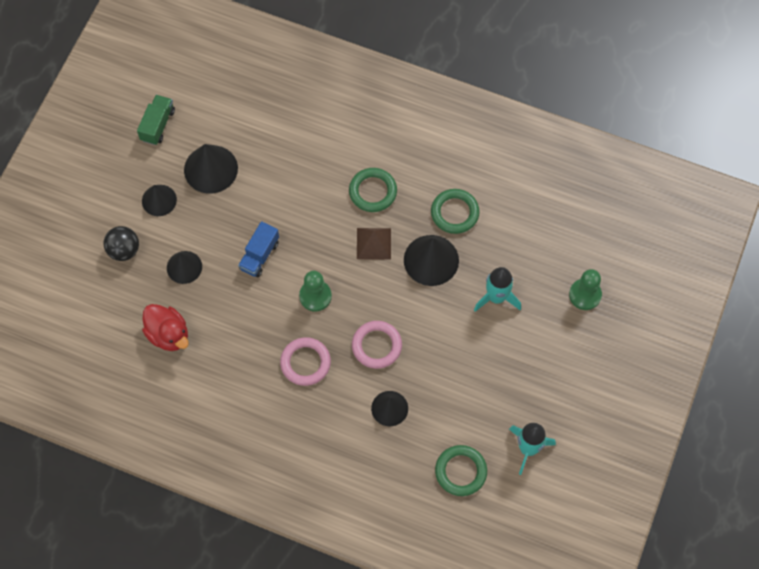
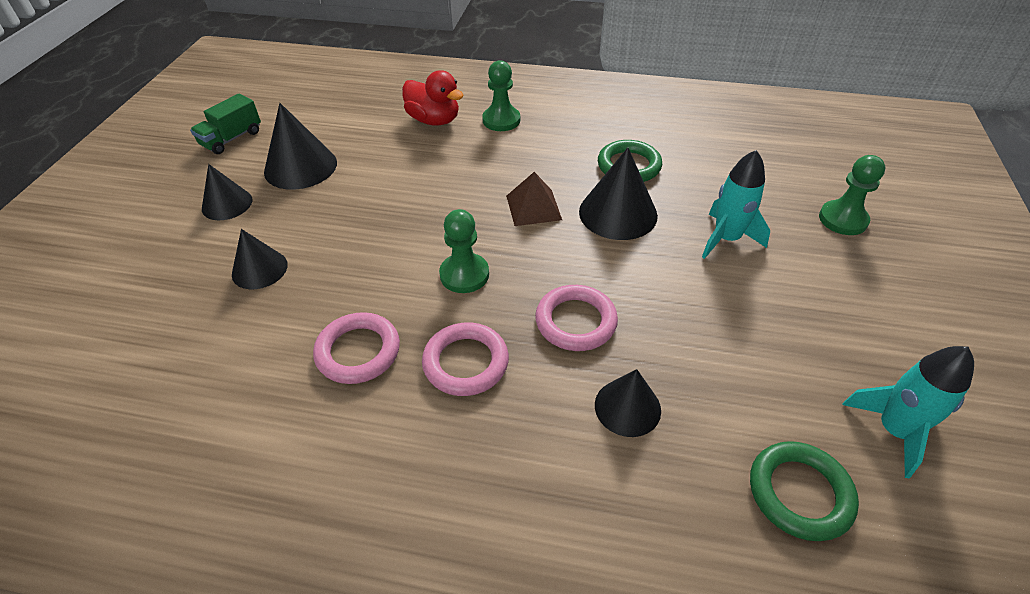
camera: 10 degrees left, 20 degrees down
black ball [103,226,139,261] -> none
green truck [137,95,175,145] -> green truck turned 150 degrees counterclockwise [190,94,261,154]
red duck [142,304,189,351] -> red duck moved to [402,70,464,126]
blue truck [238,221,279,277] -> none
green ring [349,168,397,212] -> none
none -> pink ring [313,312,400,384]
none -> green pawn [482,60,520,131]

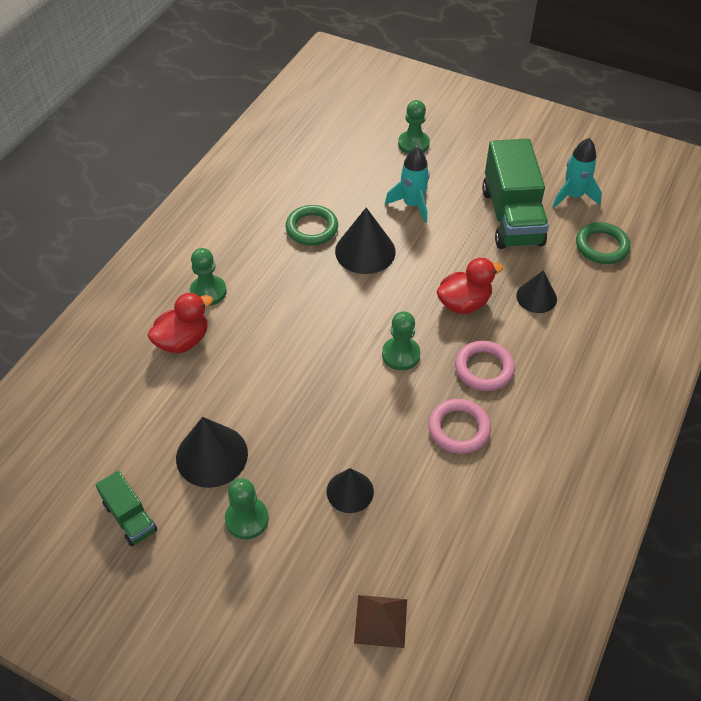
camera: 75 degrees left, 5 degrees up
black cone [202,164,252,220] -> green pawn [225,478,269,539]
brown pyramid [506,172,562,226] -> brown pyramid moved to [354,595,407,648]
pink ring [535,285,618,351] -> red duck [437,258,503,314]
none -> green truck [482,139,549,249]

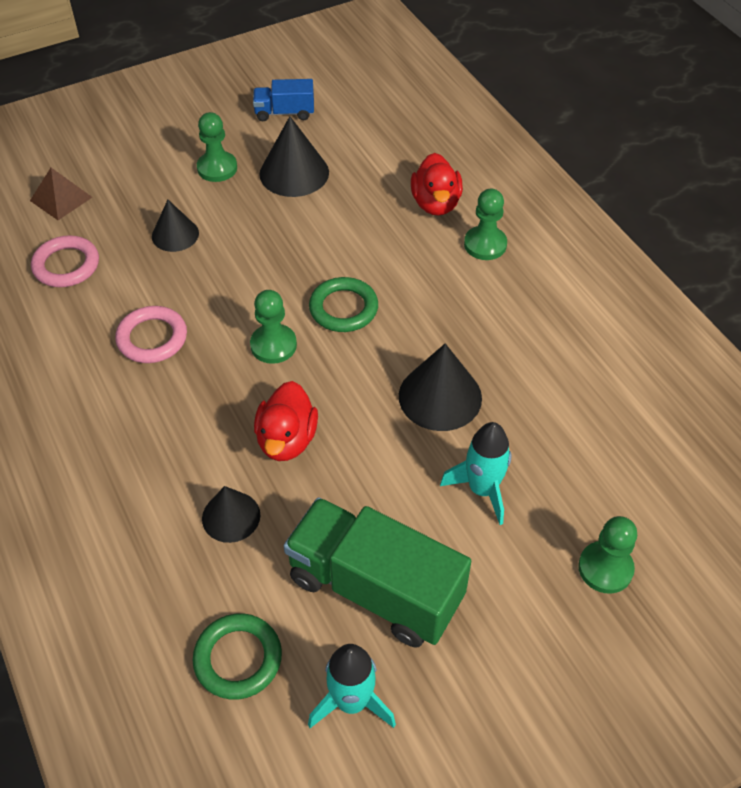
camera: 125 degrees right, 0 degrees up
green truck [95,470,157,546] -> blue truck [253,79,314,121]
green ring [286,205,338,245] -> green ring moved to [309,277,378,332]
pink ring [455,341,515,391] -> pink ring moved to [31,235,99,287]

